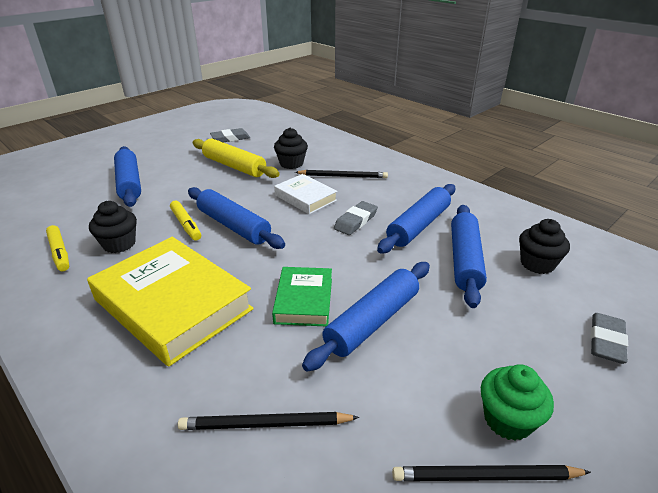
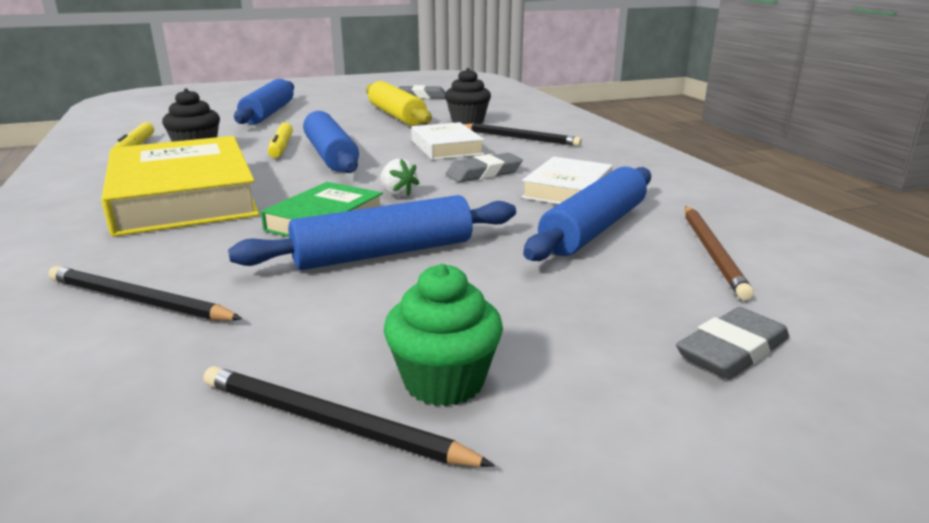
camera: 25 degrees right, 10 degrees down
blue rolling pin [377,184,455,254] -> white book [521,157,613,204]
black cupcake [519,219,570,274] -> brown pencil [685,206,754,301]
none -> white strawberry [380,159,420,197]

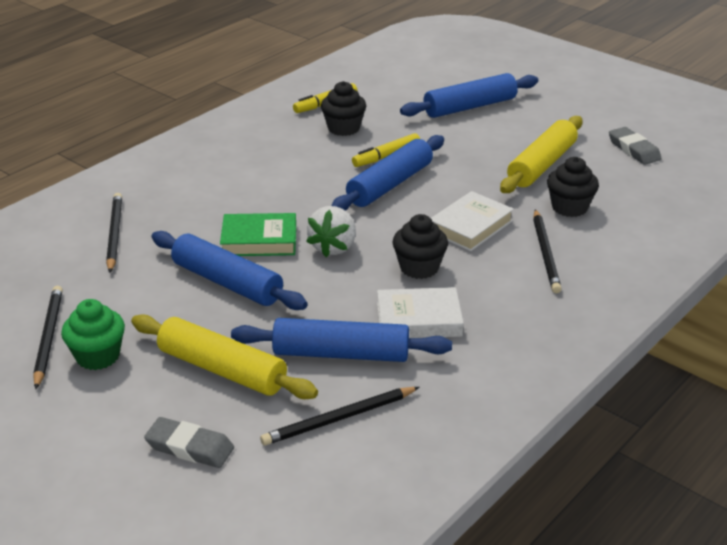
camera: 60 degrees right, 10 degrees up
yellow book [101,136,259,237] -> none
white strawberry [380,159,420,197] -> white strawberry [306,206,356,257], size x1.60
grey eraser [446,153,523,182] -> black cupcake [393,214,448,279]
brown pencil [685,206,754,301] -> black pencil [260,387,419,446]
none -> yellow rolling pin [131,314,318,399]

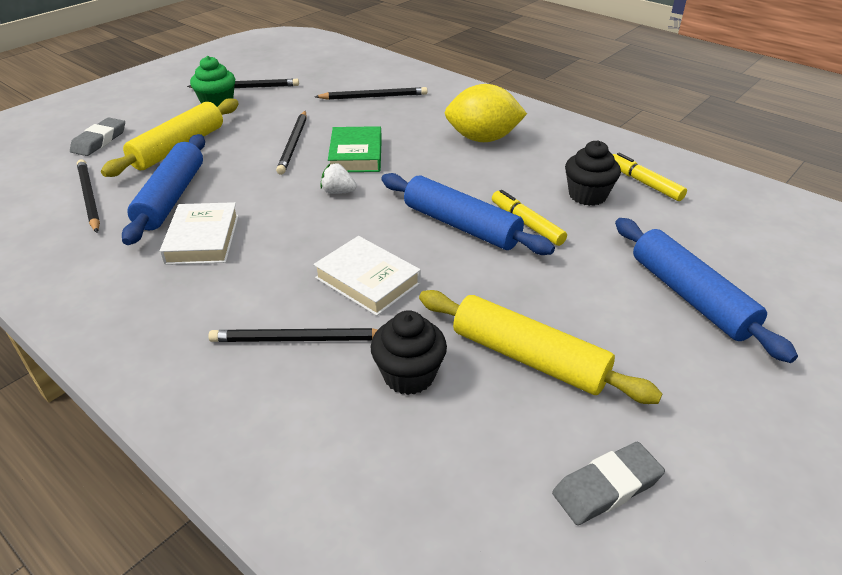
camera: 90 degrees right, 5 degrees up
blue rolling pin [152,231,308,310] -> black pencil [276,111,307,175]
white strawberry [306,206,356,257] -> white strawberry [320,163,357,194], size x0.62
black cupcake [393,214,448,279] -> none
none -> yellow lemon [445,84,527,142]

